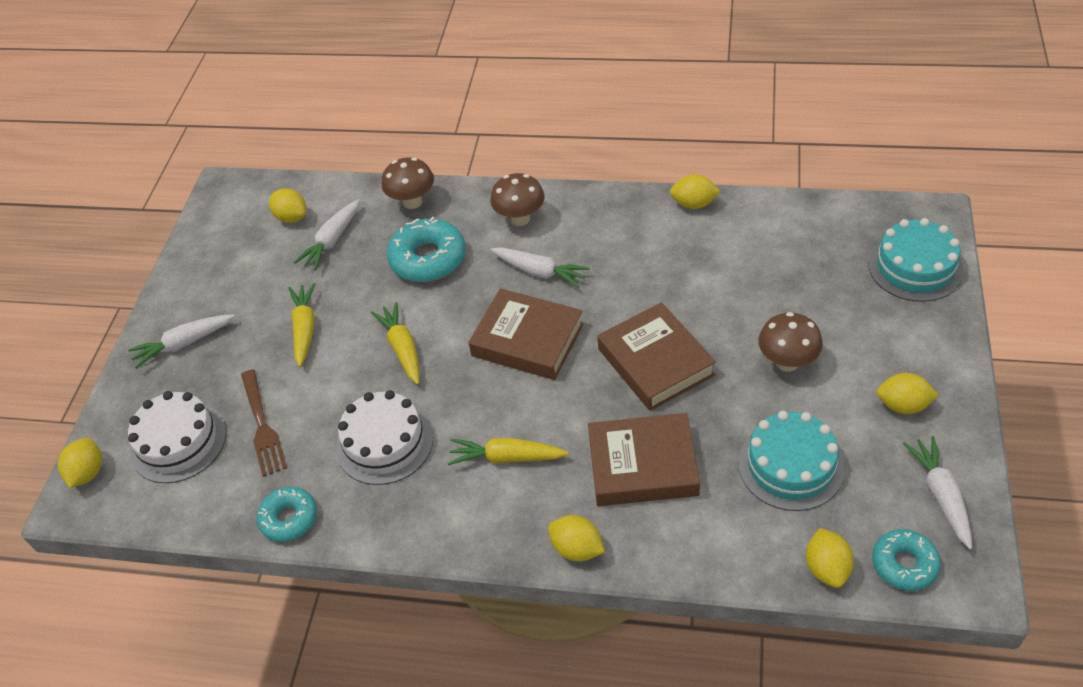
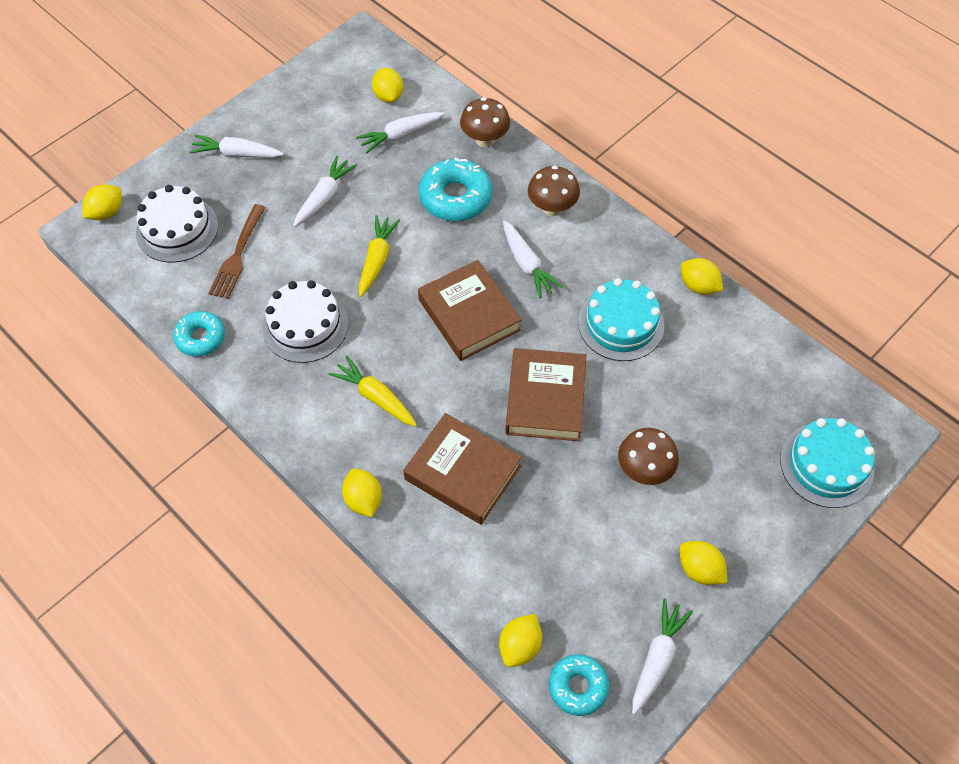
camera: 30 degrees right, 10 degrees up
yellow carrot [289,283,316,367] -> white carrot [293,156,357,227]
turquoise cake [738,411,845,511] -> turquoise cake moved to [578,278,664,361]

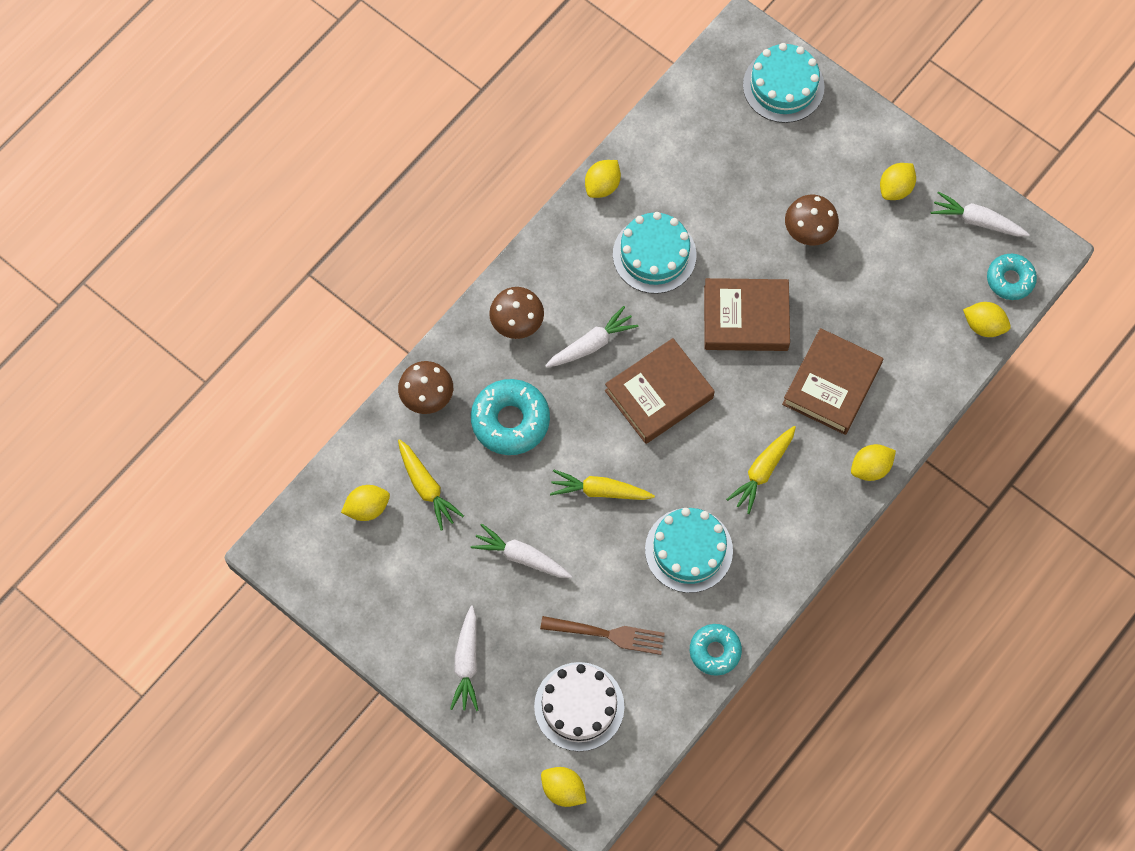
camera: 95 degrees left, 10 degrees up
white cake [262,280,349,363] -> turquoise cake [645,508,733,593]
white carrot [356,112,445,154] -> yellow carrot [398,439,464,530]

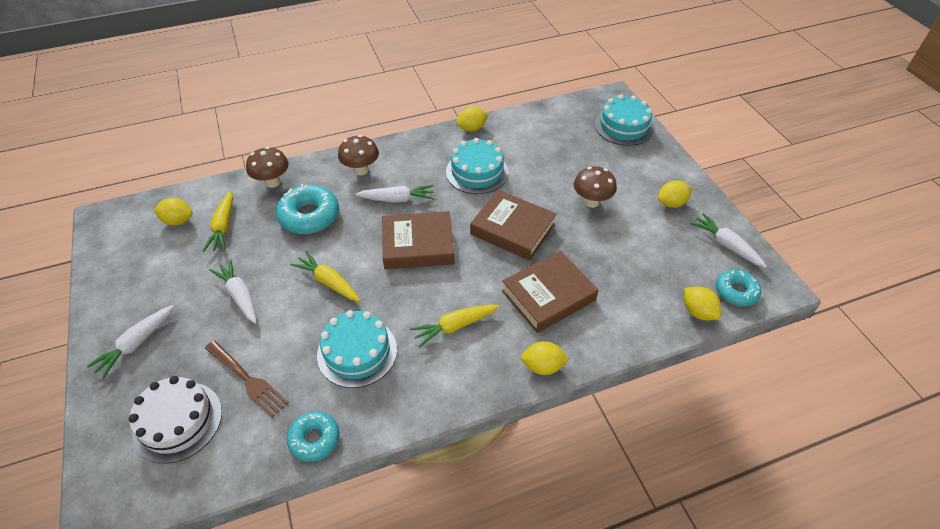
camera: 30 degrees right, 20 degrees down
yellow lemon [541,767,587,807] -> none

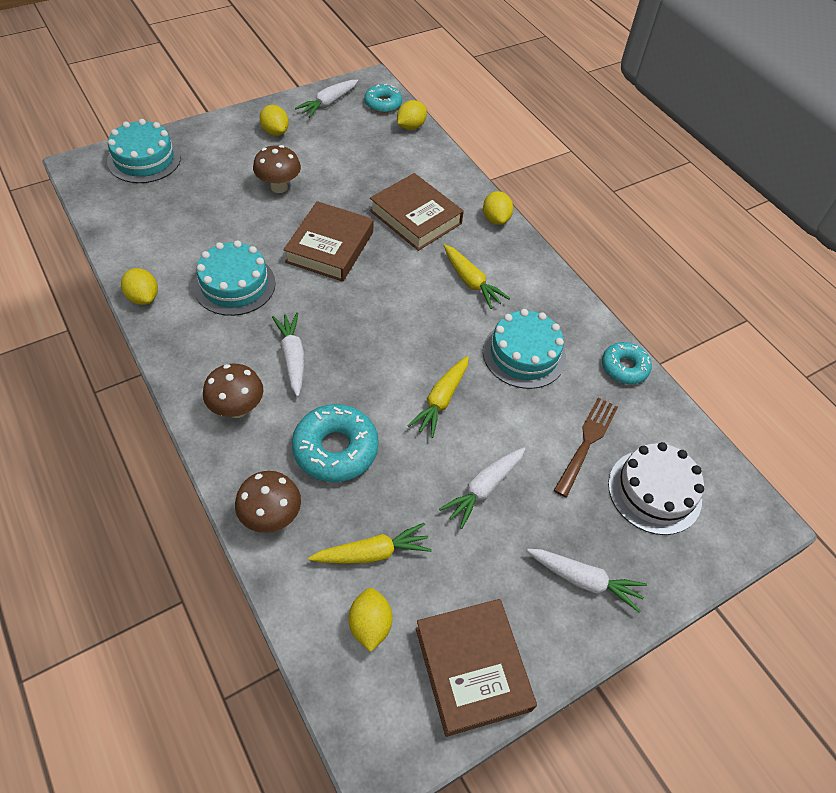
camera: 105 degrees left, 5 degrees up
brown book [382,211,454,269] -> brown book moved to [416,599,537,737]

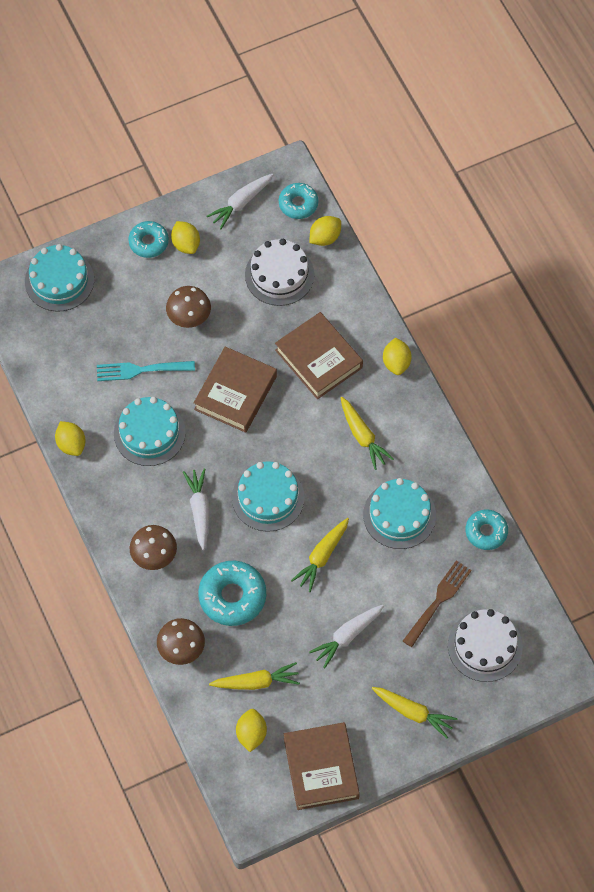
camera: 10 degrees right, 10 degrees up
white carrot [527,549,647,613] -> yellow carrot [371,687,458,739]
none -> turquoise fork [97,361,195,381]
none -> turquoise donut [128,221,169,258]
none -> turquoise cake [232,461,305,532]
none -> white cake [245,239,314,306]

